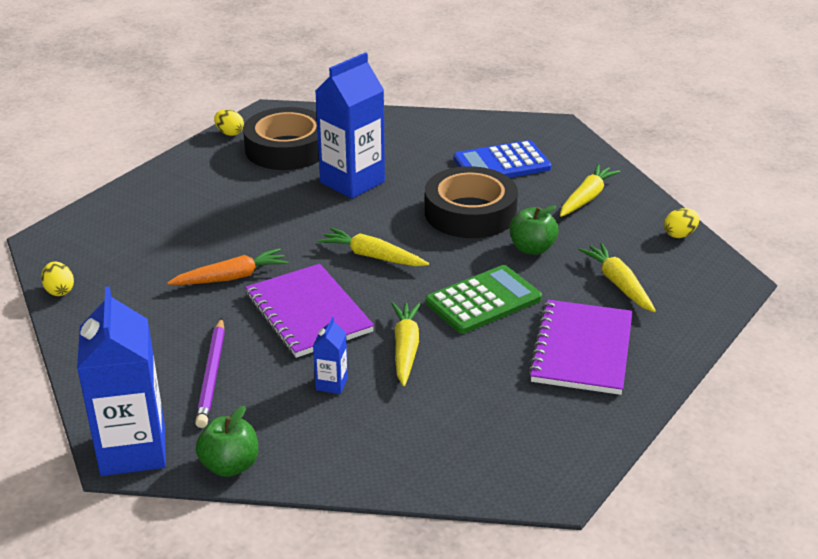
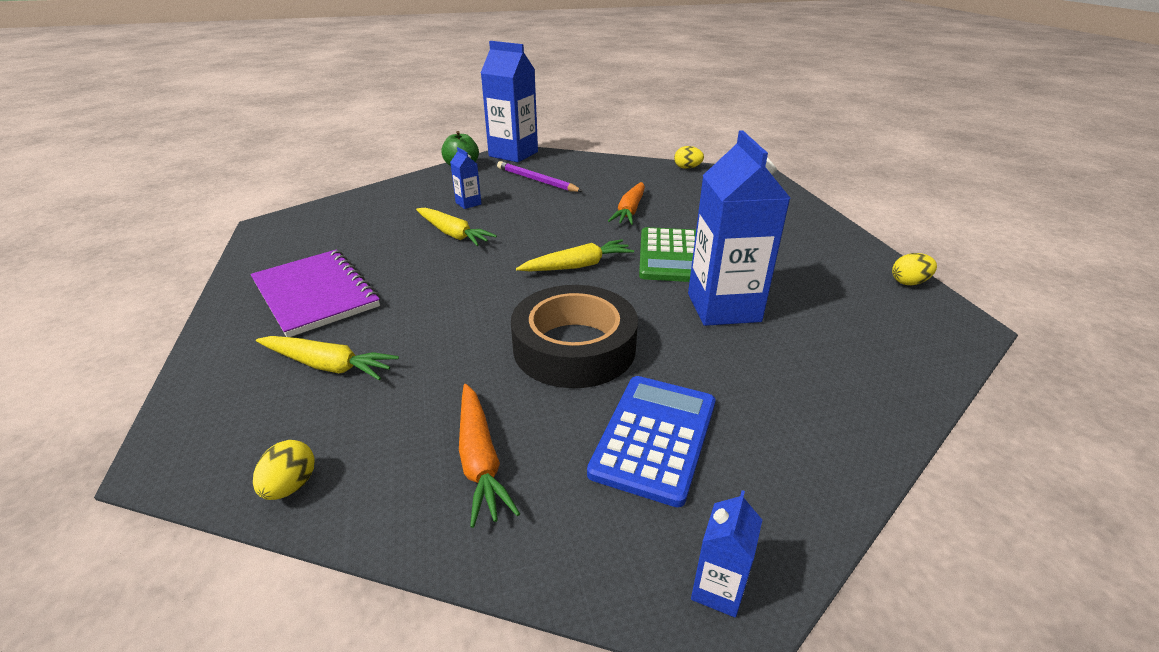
camera: 130 degrees right, 0 degrees up
black tape [243,107,319,170] -> none
purple notebook [245,264,374,358] -> none
green calculator [425,265,542,334] -> green calculator moved to [639,227,696,282]
green apple [510,205,559,255] -> none
yellow carrot [560,164,620,217] -> orange carrot [459,384,520,528]
none -> blue carton [691,490,762,618]

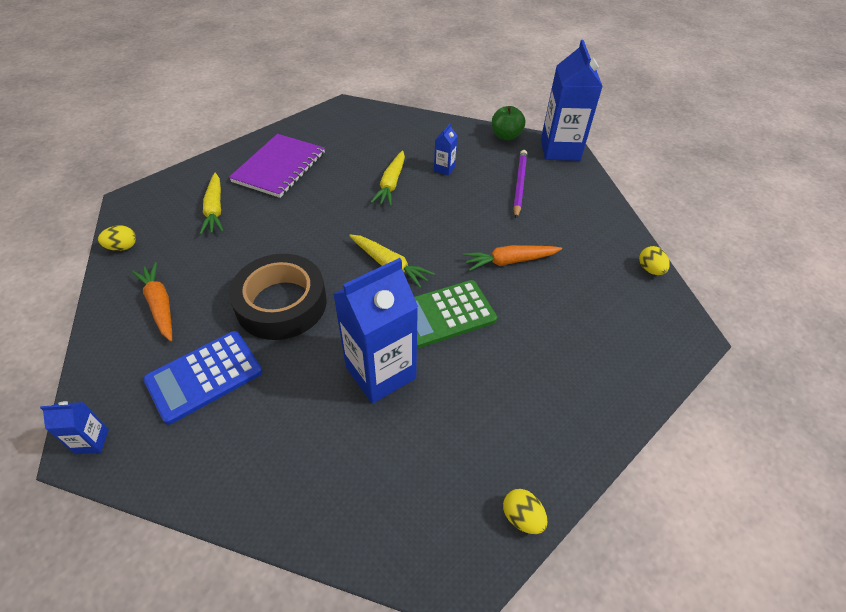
camera: 60 degrees right, 15 degrees up
orange carrot [459,384,520,528] -> orange carrot turned 105 degrees clockwise [131,262,172,341]
blue calculator [587,376,715,507] -> blue calculator turned 150 degrees clockwise [143,331,262,425]

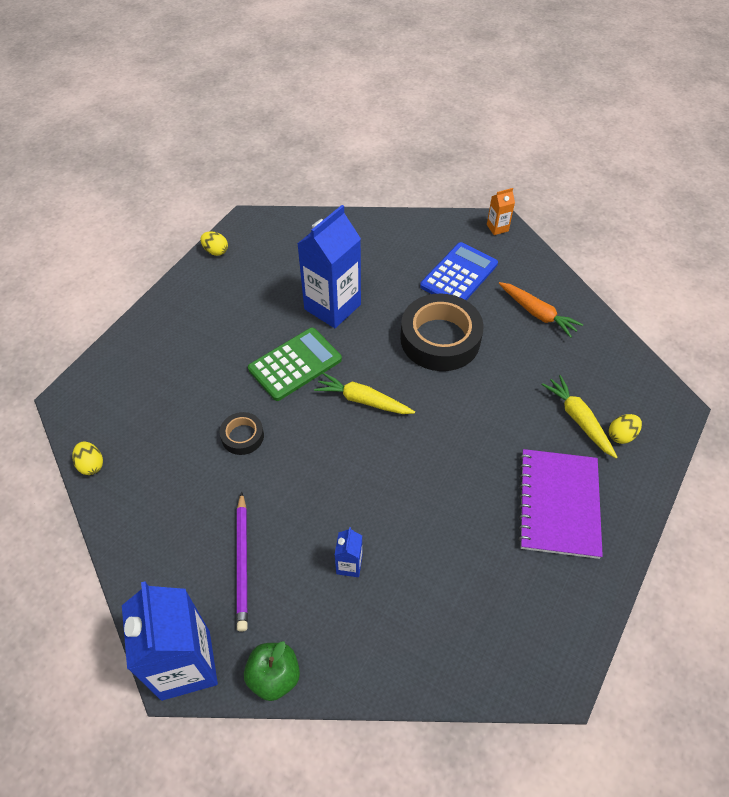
camera: 165 degrees right, 5 degrees up
blue carton [40,401,109,454] -> orange carton [487,188,515,235]
yellow egg [98,225,136,251] -> yellow egg moved to [609,414,642,444]
yellow carrot [371,150,405,206] -> none
orange carrot [463,245,562,271] -> black tape [219,412,264,455]

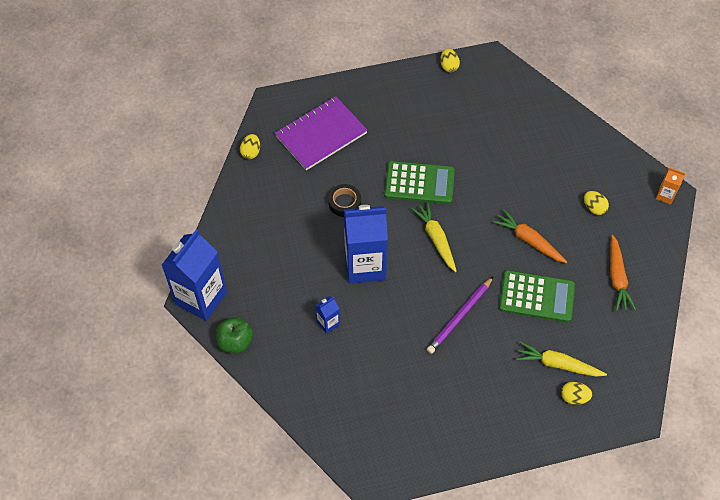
camera: 45 degrees right, 5 degrees up
purple pencil [236,492,248,632] -> purple pencil moved to [427,276,494,354]
blue carton [297,205,361,328] -> blue carton moved to [344,205,388,284]
black tape [400,294,484,371] -> orange carrot [493,209,567,263]
blue calculator [420,242,498,300] -> yellow egg [584,191,609,215]
purple notebook [518,449,603,559] -> purple notebook moved to [275,96,368,170]
yellow carrot [541,375,617,458] -> yellow carrot turned 90 degrees counterclockwise [516,342,607,377]
none -> green calculator [499,270,575,322]

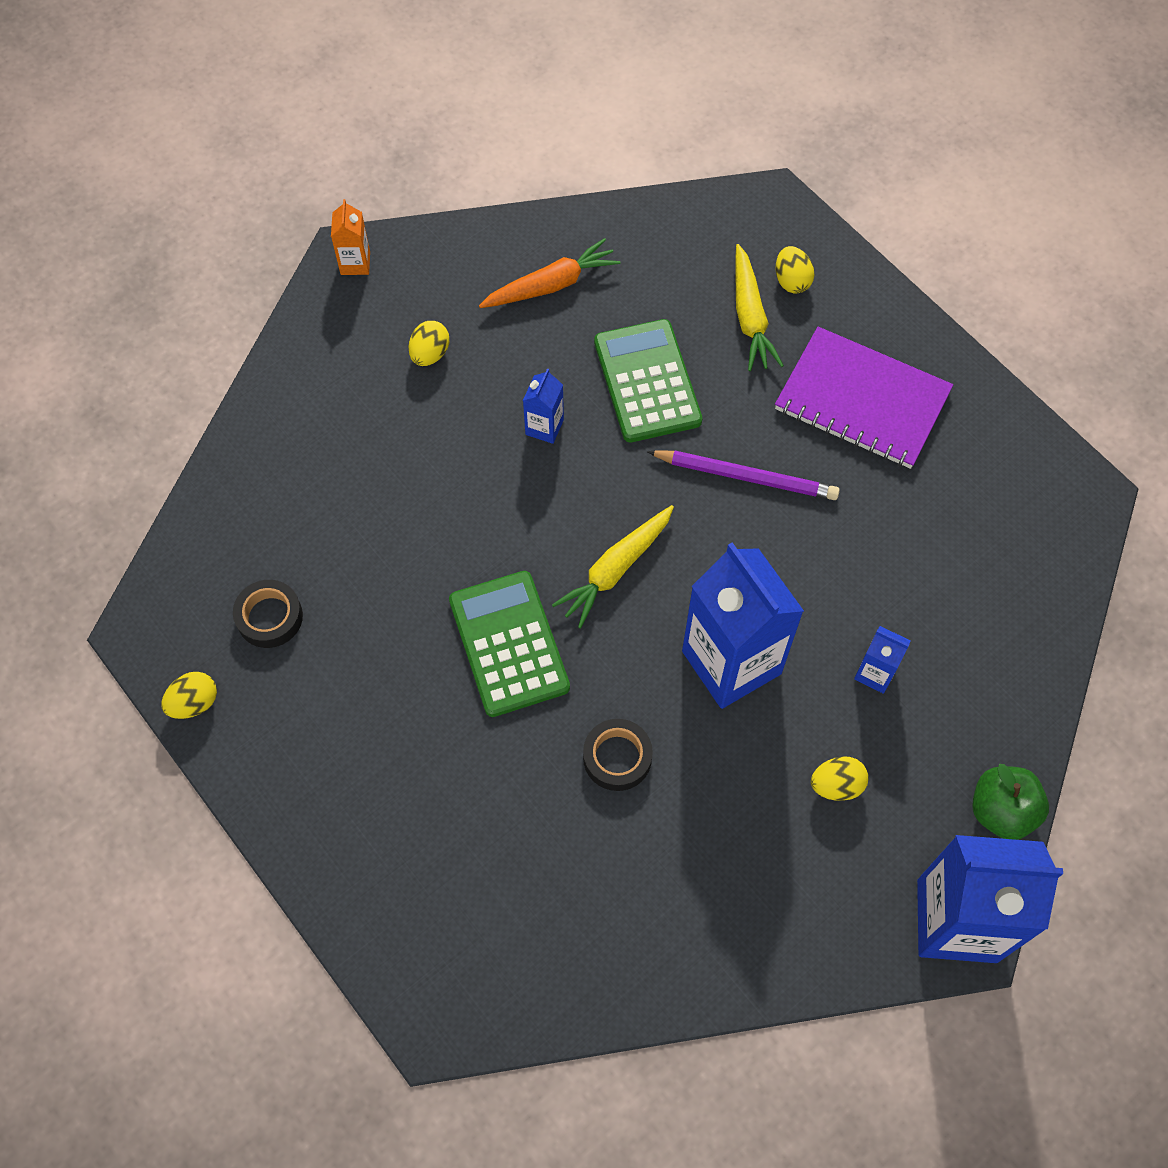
camera: 115 degrees left, 5 degrees up
yellow egg [240,134,260,159] -> yellow egg moved to [811,756,869,801]
purple notebook [275,96,368,170] -> purple notebook moved to [775,327,953,469]
orange carrot [493,209,567,263] -> blue carton [523,368,564,444]
none -> black tape [233,580,303,648]

